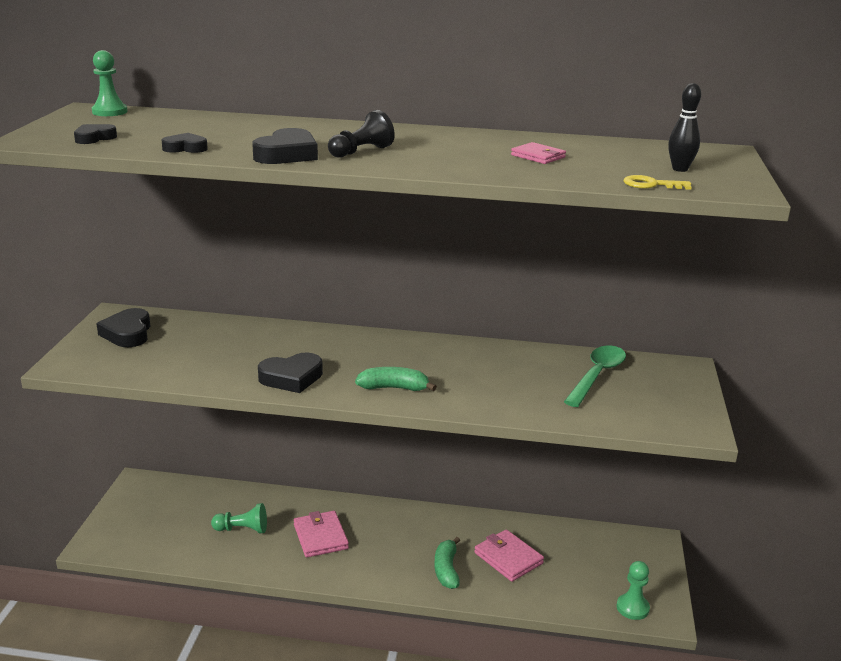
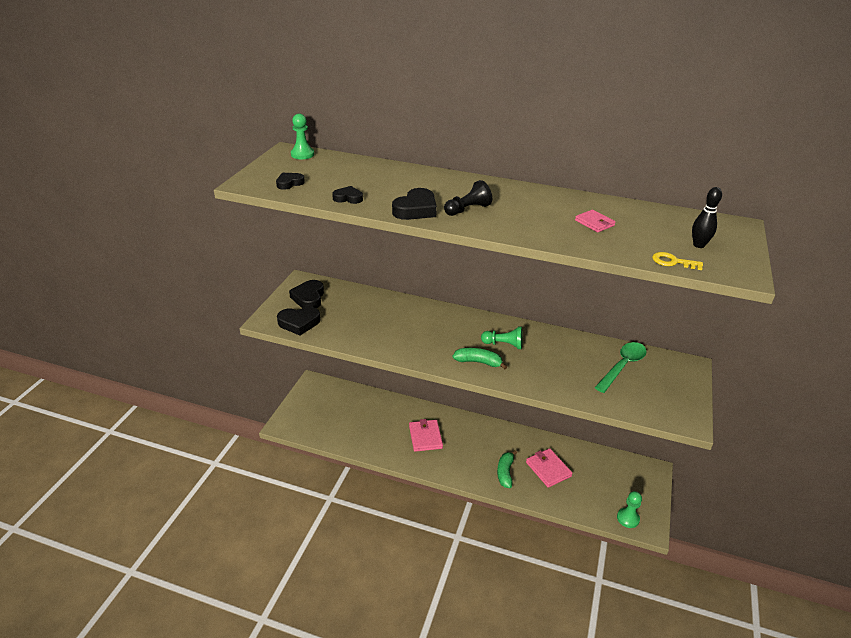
camera: 10 degrees right, 10 degrees up
green pawn [211,503,267,534] -> green pawn moved to [481,327,523,349]
black heart [258,352,323,393] -> black heart moved to [277,307,320,335]

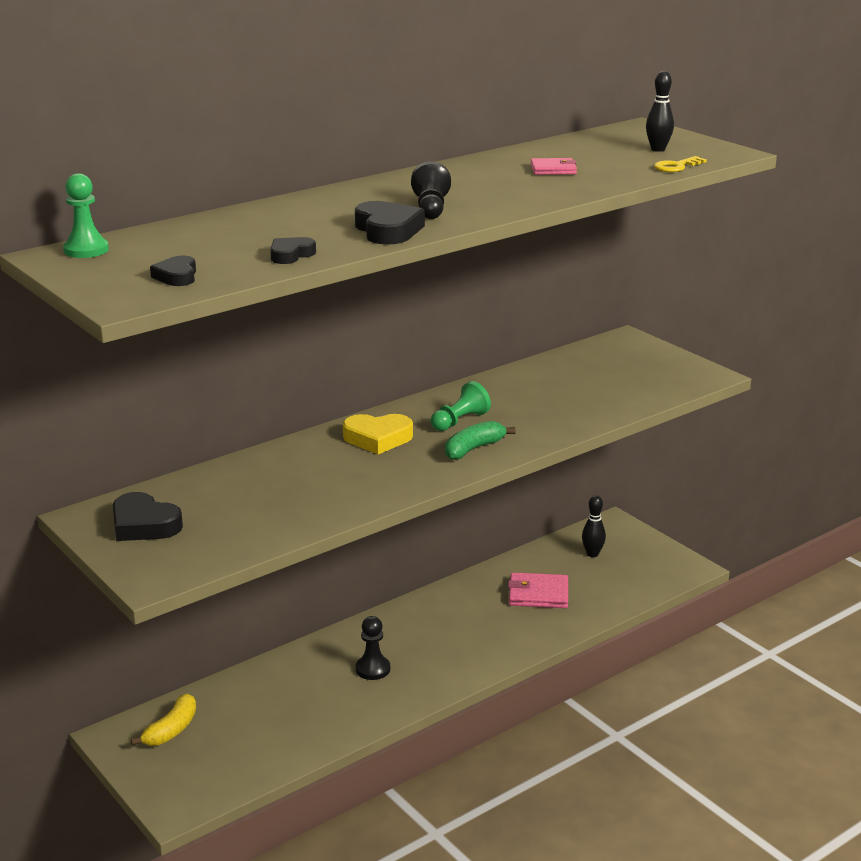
camera: 55 degrees left, 10 degrees down
black heart [277,307,320,335] -> none
pink wallet [409,419,443,452] -> black pawn [356,616,390,680]
green banana [497,450,517,488] -> none
green spoon [594,342,647,393] -> none
green pawn [617,491,642,528] -> none
none -> yellow banana [131,694,196,746]
none -> yellow heart [343,414,413,454]
none -> black bowling pin [582,495,606,557]

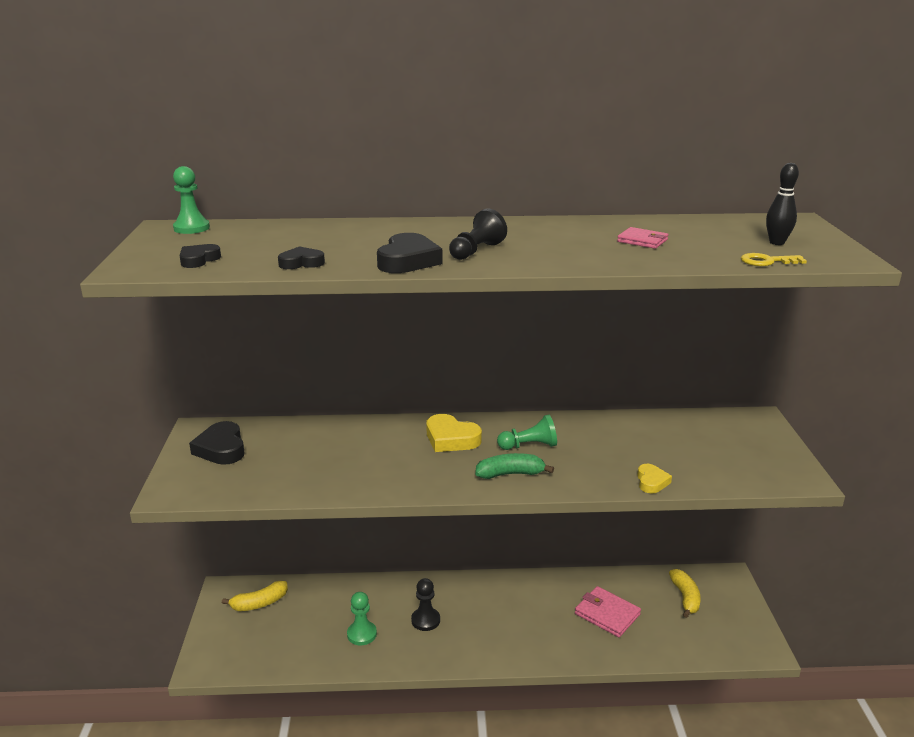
camera: 35 degrees right, 0 degrees up
black bowling pin [582,495,606,557] -> yellow banana [669,569,701,618]
none -> green pawn [347,592,377,645]
none -> yellow heart [637,464,672,494]

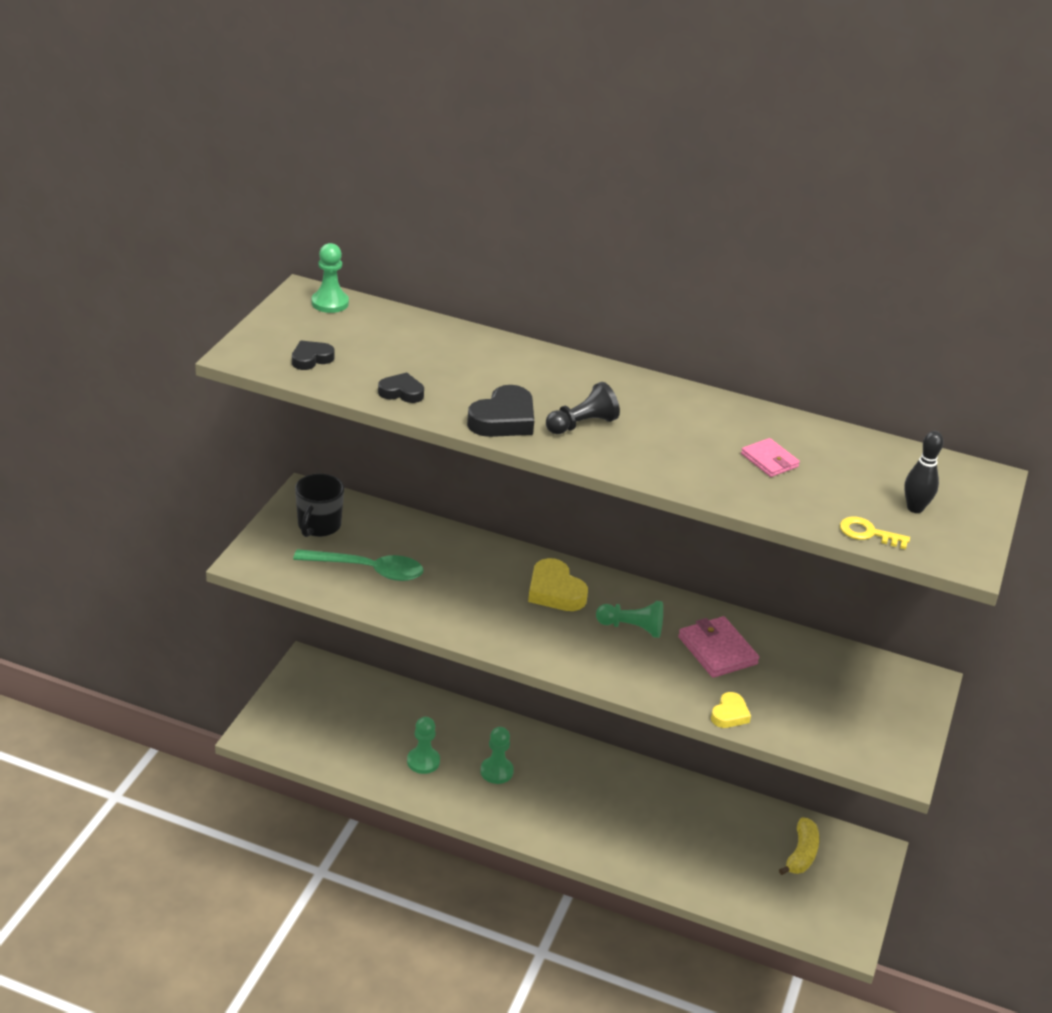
camera: 20 degrees right, 10 degrees up
black heart [189,421,245,465] -> black mug [295,474,344,537]
yellow banana [222,581,288,611] -> none
black pawn [411,578,440,631] -> green pawn [480,727,514,784]
green banana [475,453,554,479] -> none
pink wallet [575,586,641,637] -> pink wallet moved to [678,616,759,678]
none -> green spoon [293,549,423,581]

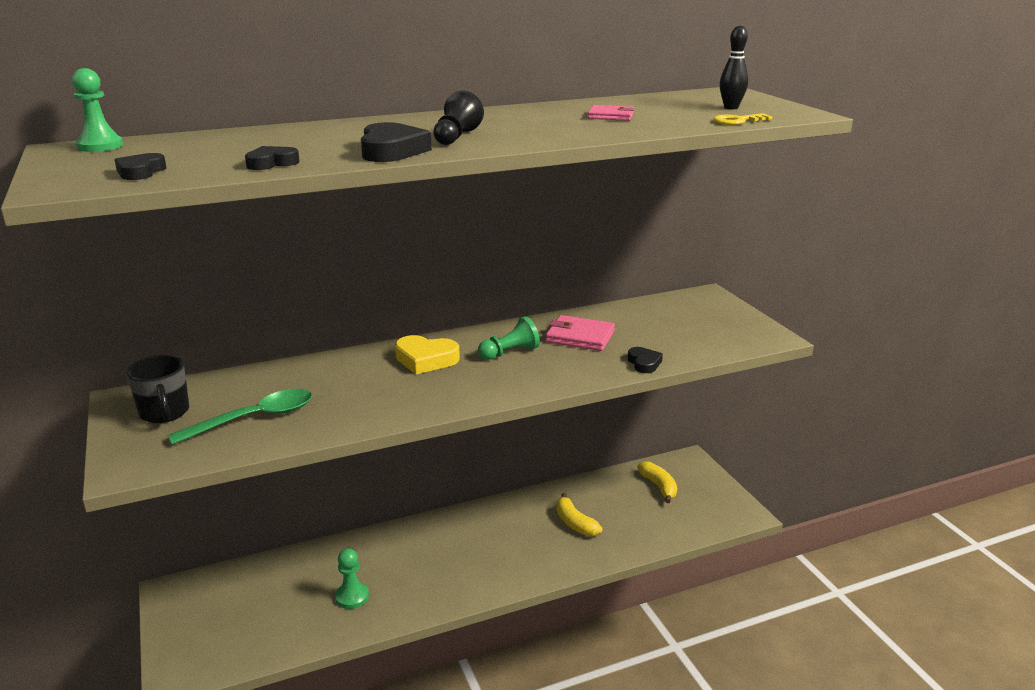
camera: 40 degrees left, 10 degrees down
green pawn [480,727,514,784] -> none
yellow heart [711,692,751,728] -> black heart [627,347,663,373]
none -> yellow banana [556,493,602,536]

